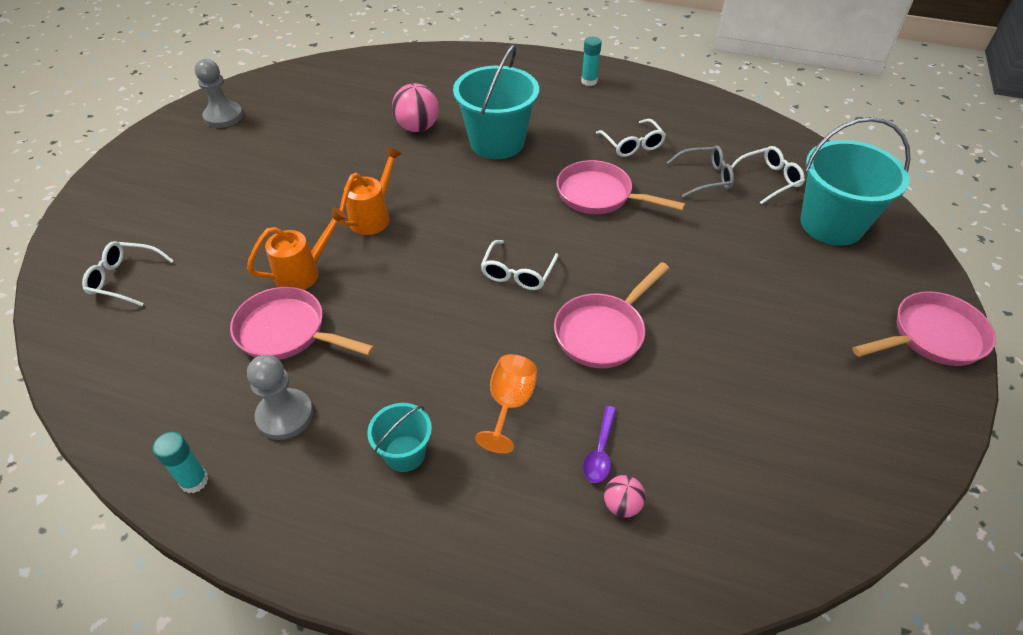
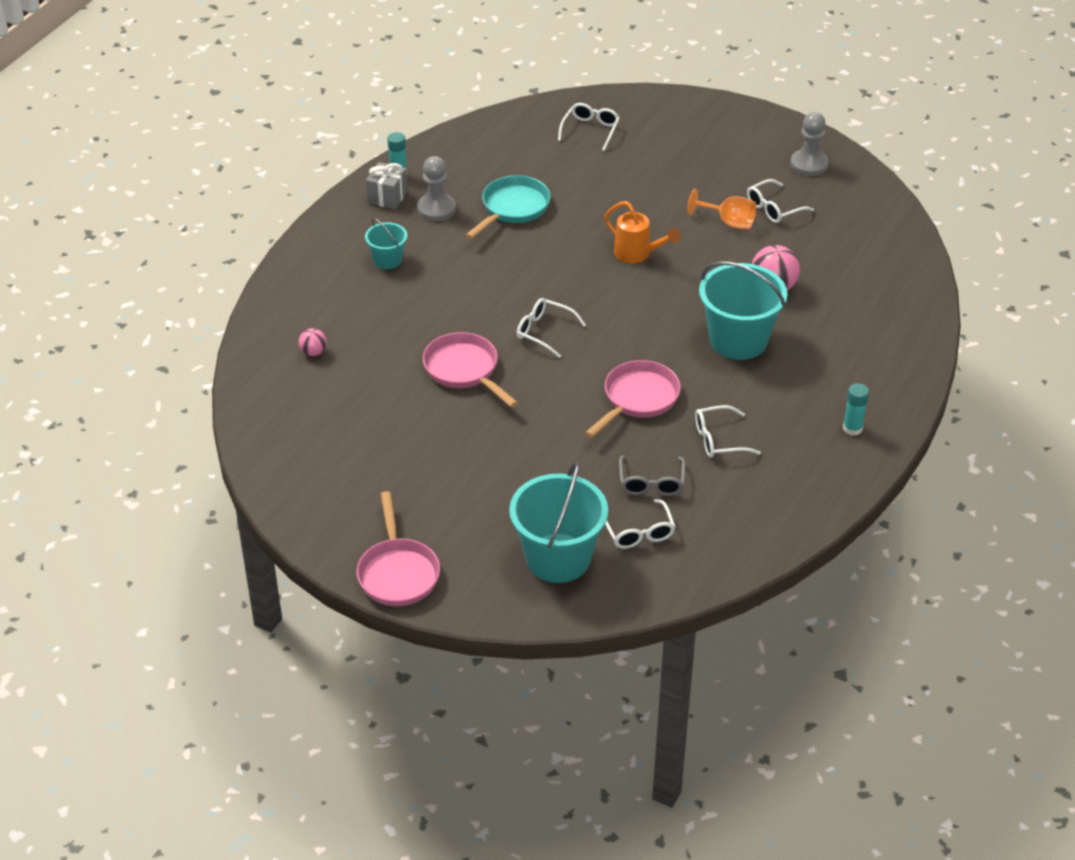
camera: 100 degrees right, 5 degrees down
pink pan [230,287,374,360] -> turquoise pan [465,175,551,239]
orange watering can [247,207,348,290] -> none
orange goblet [475,354,537,453] -> orange goblet moved to [687,189,756,229]
purple spoon [583,406,617,483] -> none
none -> grey gift [366,162,408,209]
none -> white glasses [747,179,814,223]

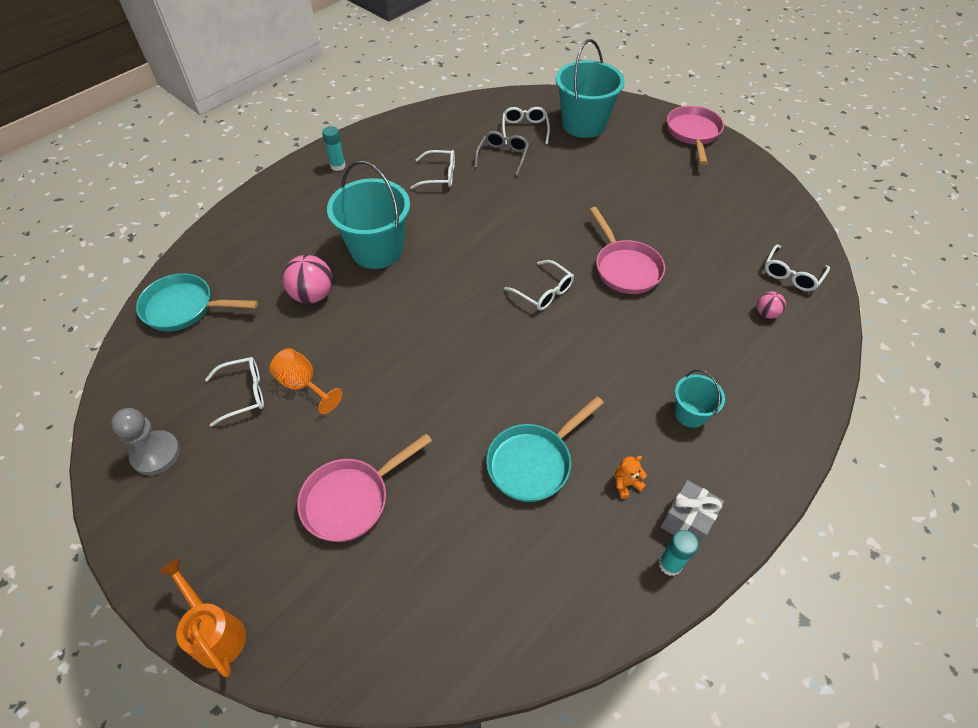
camera: 165 degrees left, 10 degrees up
grey pawn [417,156,456,221] -> orange teddy bear [615,456,647,499]
white glasses [558,103,620,151] -> white glasses moved to [765,244,830,291]
pink pan [585,360,681,438] -> pink pan moved to [297,433,432,542]
orange watering can [604,201,680,263] -> orange watering can moved to [159,558,246,677]
none -> turquoise pan [136,273,258,331]

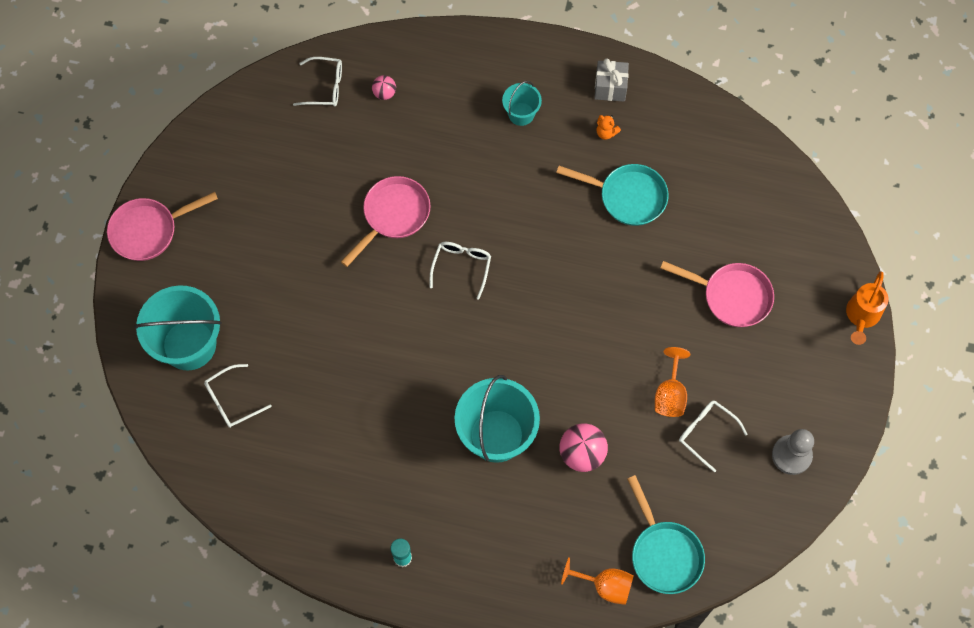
camera: 120 degrees left, 15 degrees up
white glasses [410,150,455,189] -> none
grey glasses [475,131,529,176] -> none
turquoise glue stick [659,530,699,576] -> none
none -> orange goblet [561,557,634,605]

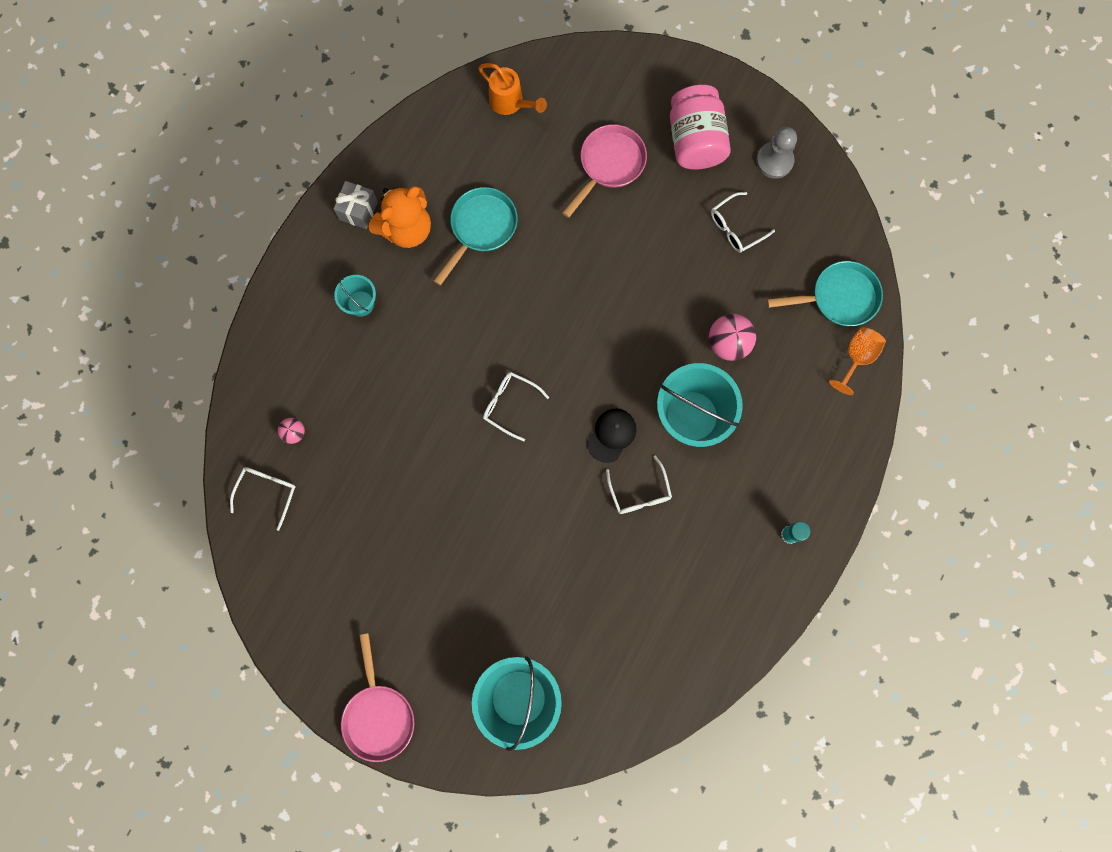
camera: 75 degrees left, 10 degrees up
white glasses [204,364,272,428] -> white glasses moved to [606,456,672,514]
pink pan [341,176,431,267] -> none
orange teddy bear [596,115,621,140] -> orange teddy bear [369,186,431,248], size x2.49
orange goblet [655,347,690,417] -> none
orange watering can [846,272,889,345] -> orange watering can moved to [478,63,547,115]
none -> black cap [587,409,637,463]
none -> pink jar [670,85,731,170]

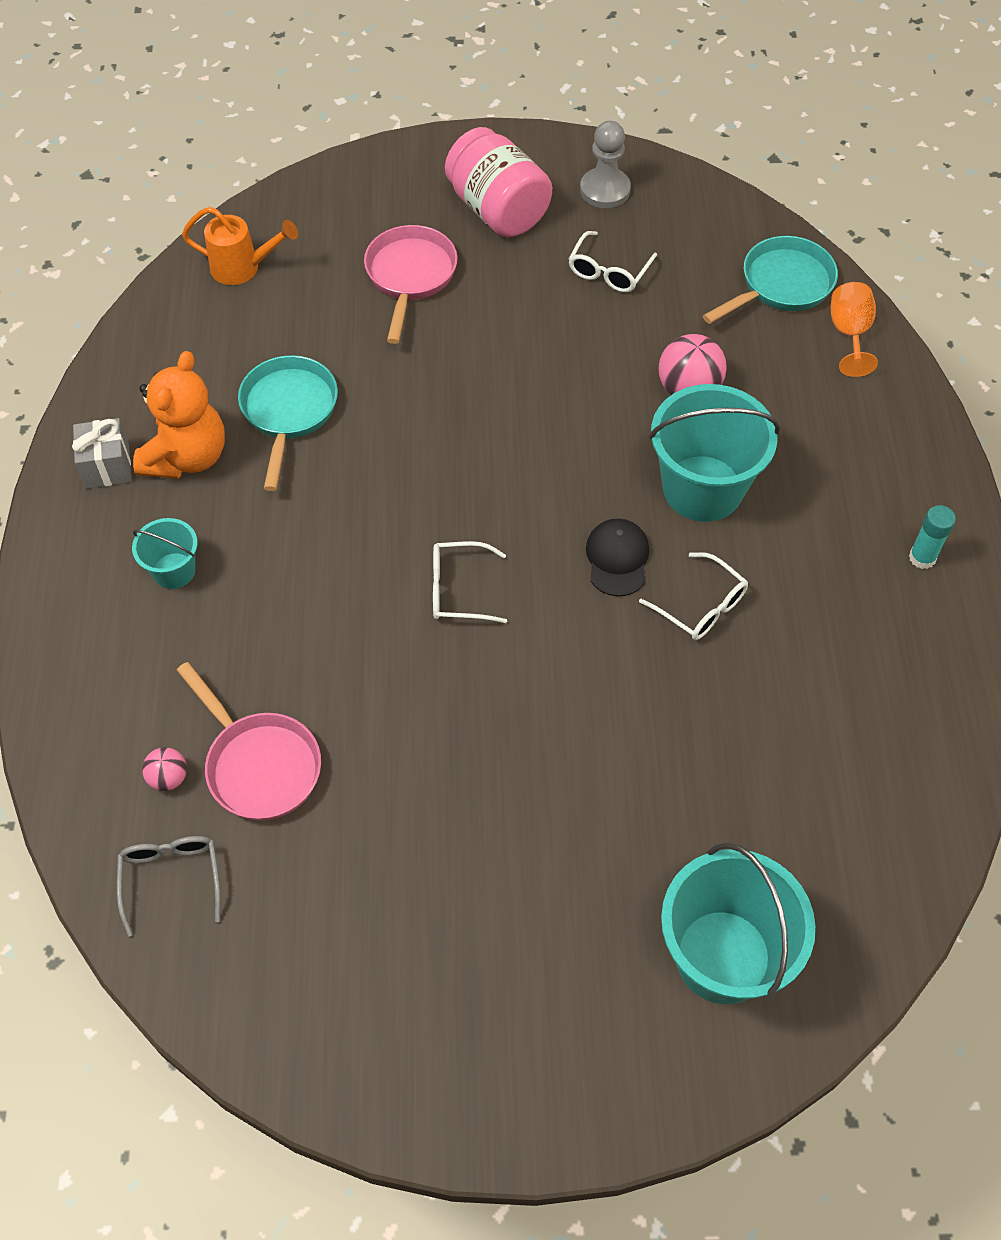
camera: 30 degrees left, 20 degrees down
white glasses [230,467,296,531] -> grey glasses [117,836,221,937]
pink pan [341,633,414,762] -> pink pan moved to [176,662,321,821]

